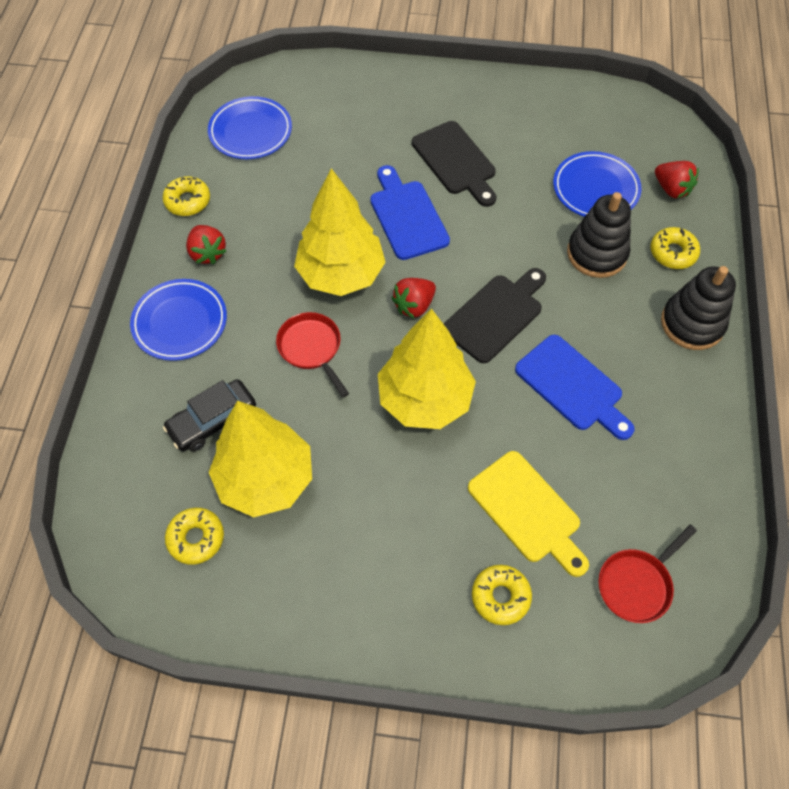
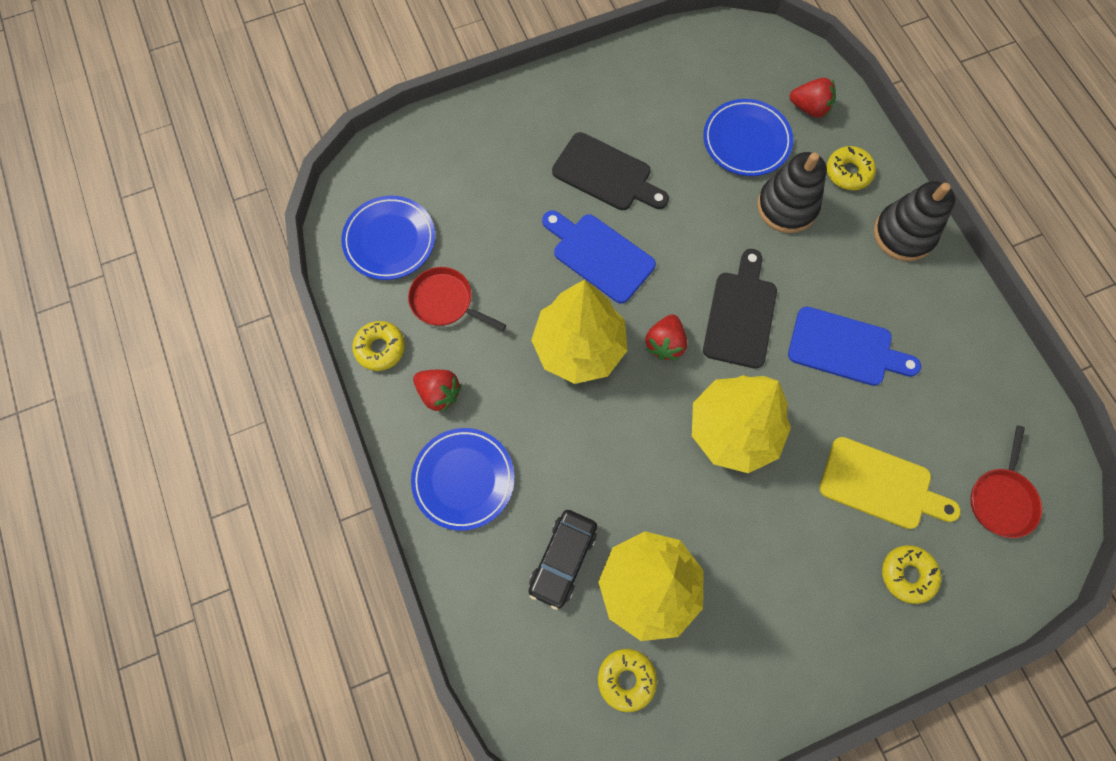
camera: 30 degrees left, 10 degrees up
red pan [276,312,349,397] -> red pan moved to [408,267,506,331]

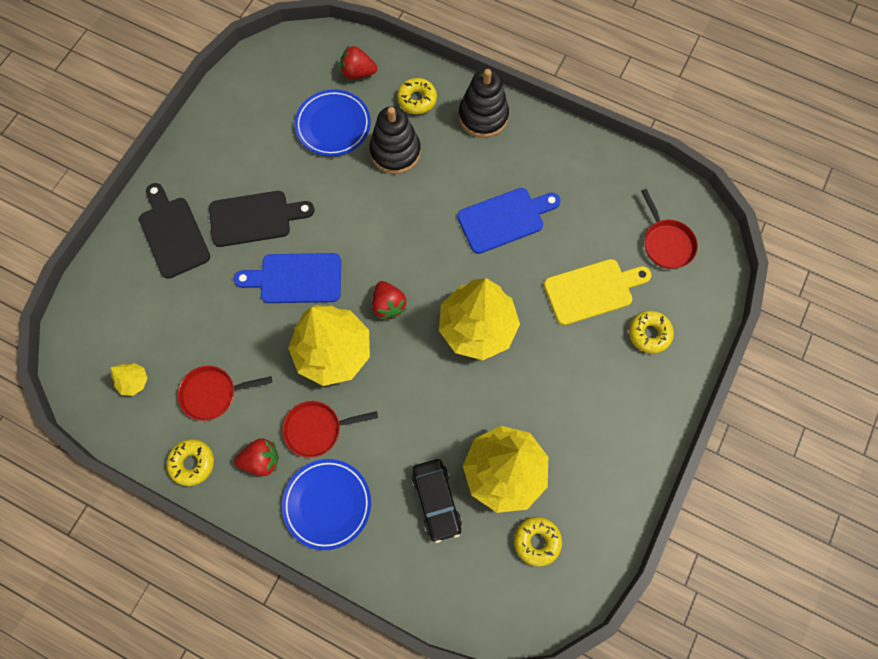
camera: 40 degrees left, 0 degrees up
blue plate [341,196,435,280] -> yellow tree [111,363,148,396]
black cutting board [703,249,777,369] -> black cutting board moved to [139,183,210,279]
red strawberry [790,78,836,118] -> red strawberry turned 150 degrees counterclockwise [340,46,377,79]
none -> red pan [282,401,378,458]

